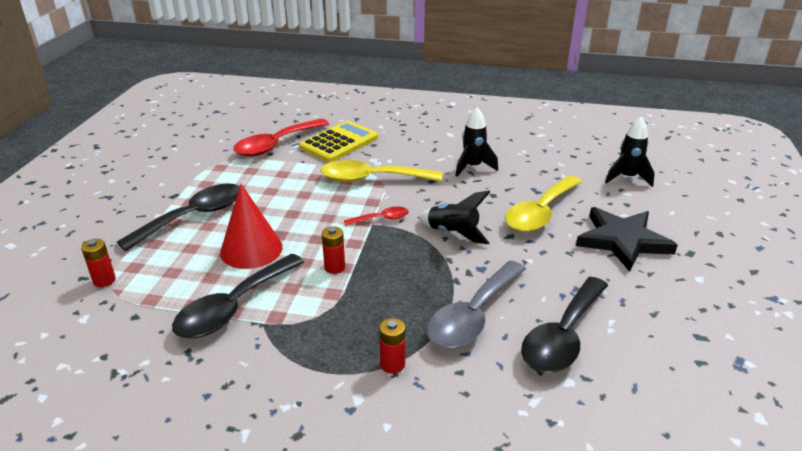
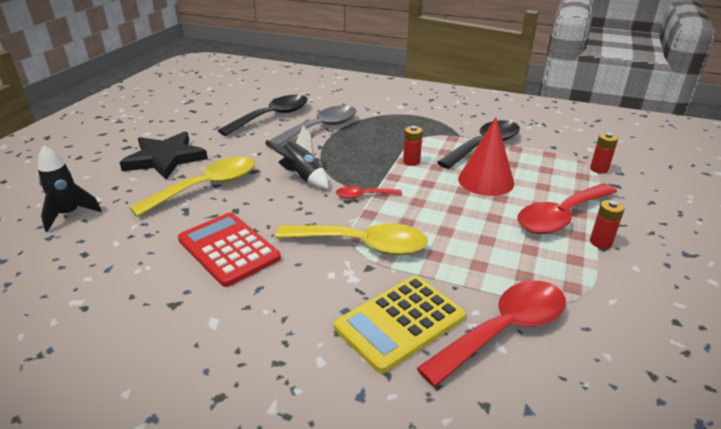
camera: 170 degrees left, 0 degrees up
black spoon [117,183,239,251] -> red spoon [517,183,617,234]
red battery [379,318,405,374] -> red battery moved to [590,200,625,249]
black rocket [456,107,498,177] -> red calculator [178,213,281,287]

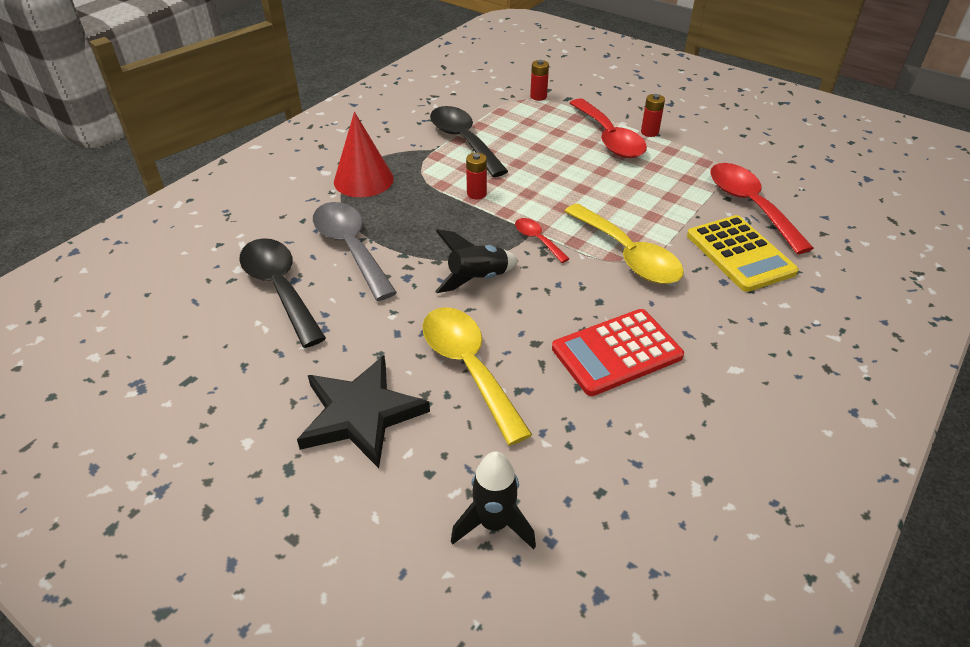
camera: 75 degrees left, 10 degrees up
yellow spoon [275,223,428,255] -> yellow spoon turned 120 degrees clockwise [564,204,684,284]
red spoon [336,186,402,199] -> red spoon turned 135 degrees clockwise [515,218,570,263]
red cone [458,117,514,196] -> red cone moved to [334,112,394,197]

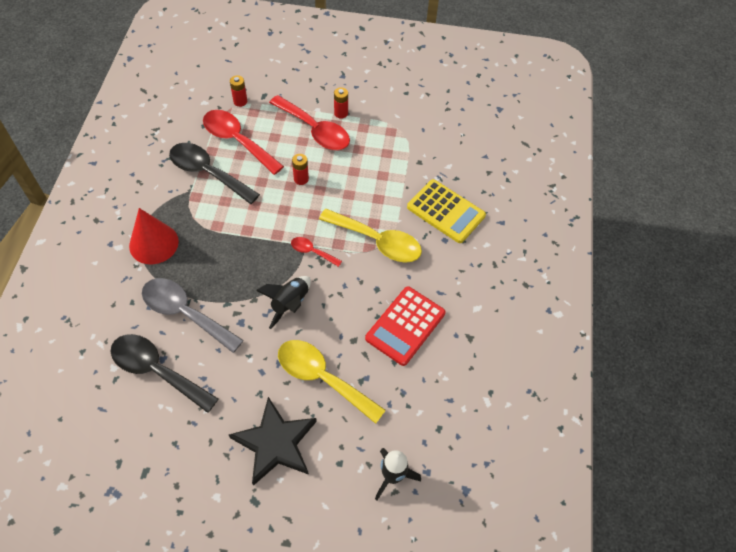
camera: 30 degrees left, 15 degrees up
red battery [466,153,487,199] -> red battery moved to [292,154,309,185]
red spoon [710,163,814,254] -> red spoon moved to [203,110,284,175]

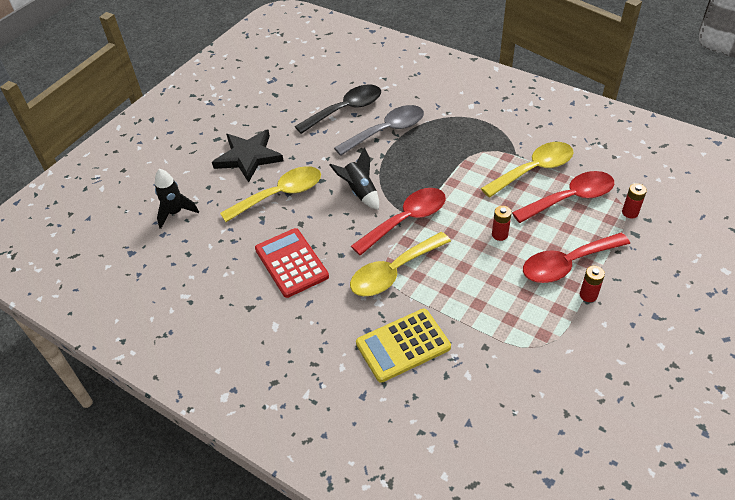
camera: 120 degrees right, 10 degrees down
red cone [129,208,179,264] -> none
black spoon [169,143,260,204] -> yellow spoon [481,142,574,197]
red spoon [291,237,342,267] -> red spoon [351,188,446,256], size x2.02

